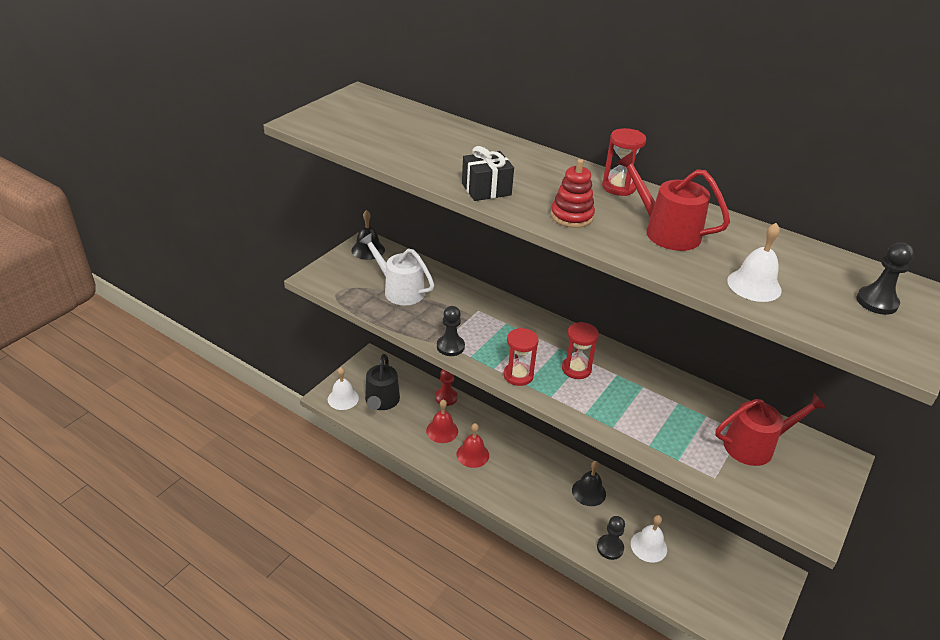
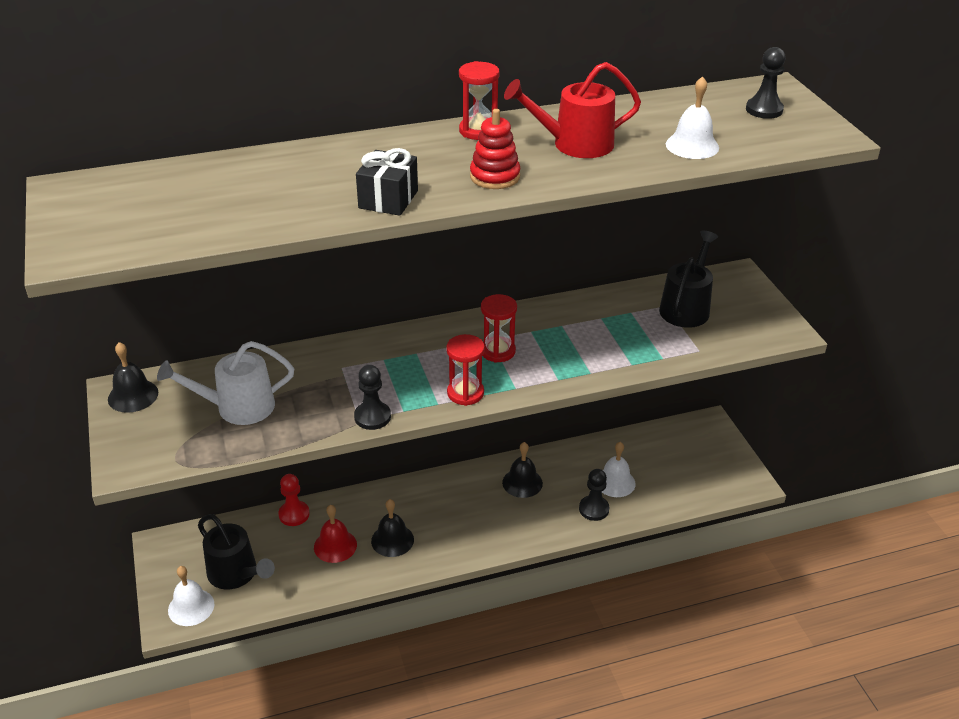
camera: 50 degrees left, 0 degrees up
red bell [457,423,489,468] -> black bell [371,499,414,557]
red watering can [715,393,827,466] -> black watering can [659,231,718,328]

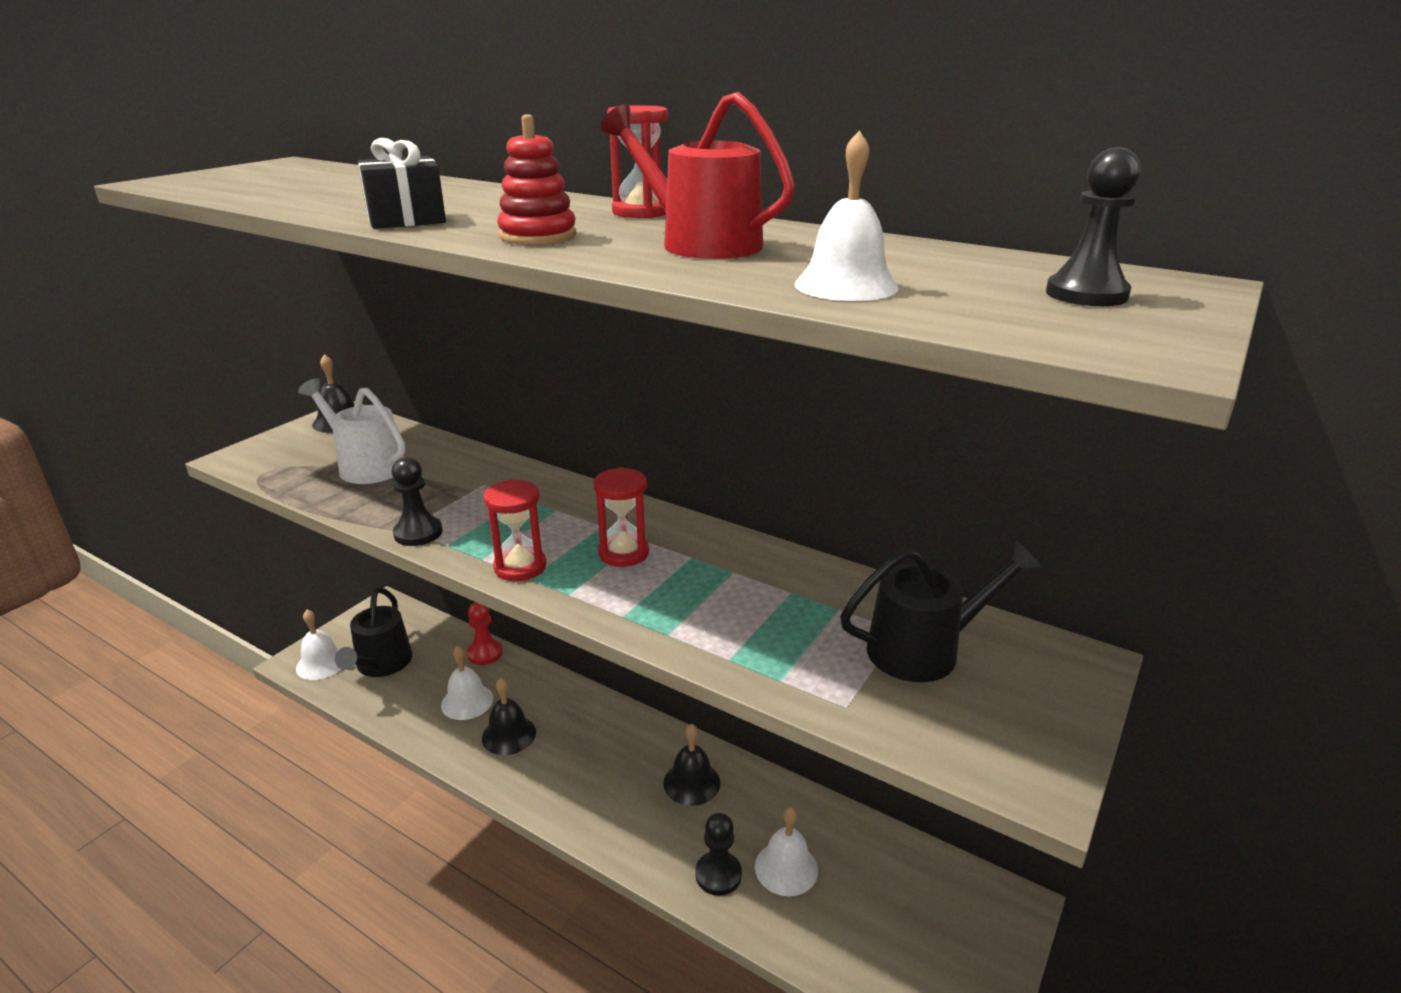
camera: 50 degrees right, 10 degrees down
red bell [314,505,357,563] -> white bell [441,646,493,720]

